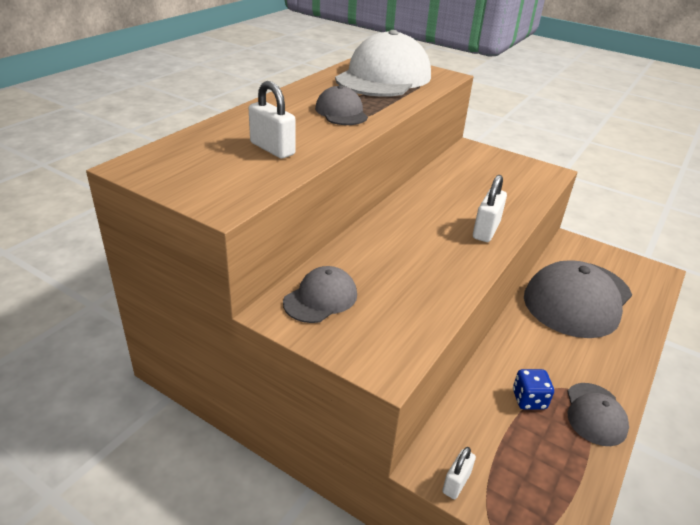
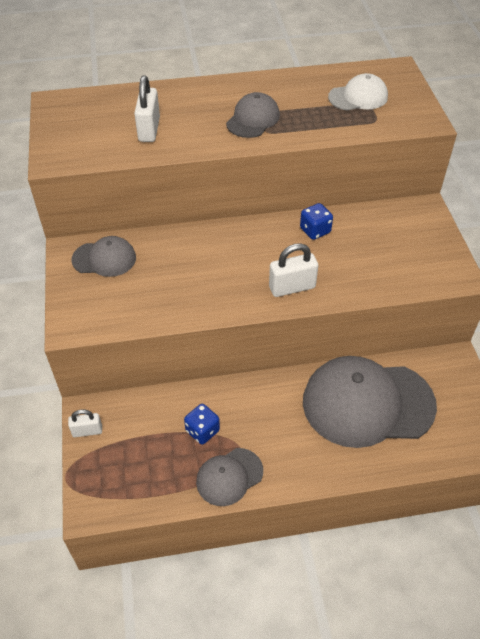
camera: 50 degrees right, 15 degrees up
white cap [335,30,431,97] -> white cap [328,73,388,111], size x0.49
none -> blue dice [300,203,333,240]

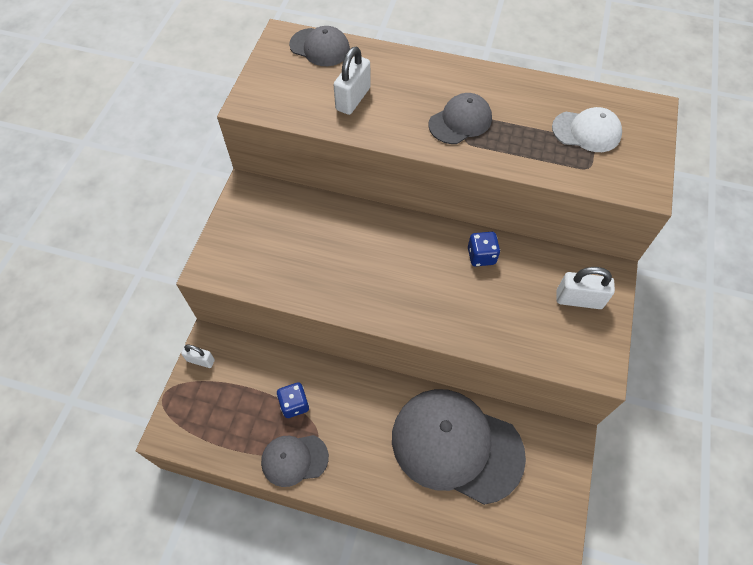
camera: 25 degrees right, 10 degrees up
grey cap [72,236,136,277] -> grey cap moved to [289,26,350,66]
white padlock [269,243,318,297] -> white padlock moved to [557,267,615,309]

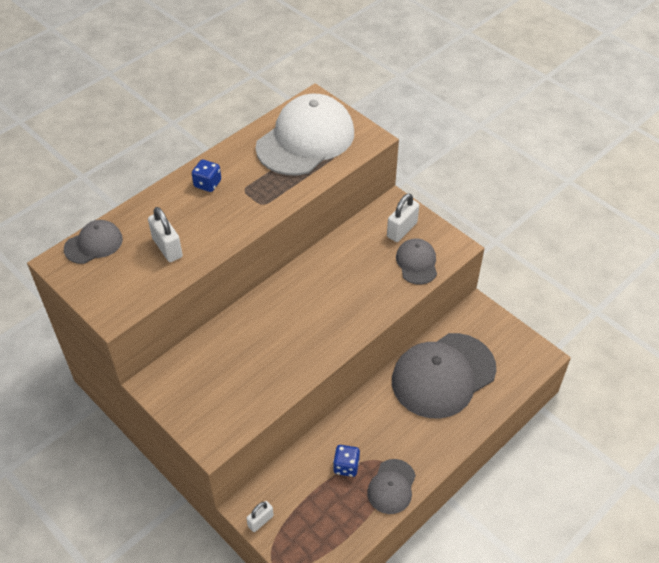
camera: 60 degrees left, 10 degrees down
grey cap [429,93,492,144] -> grey cap moved to [396,239,437,285]
blue dice [468,232,500,266] -> blue dice moved to [192,160,221,192]
white cap [552,107,622,152] -> white cap [256,94,354,175], size x2.02

